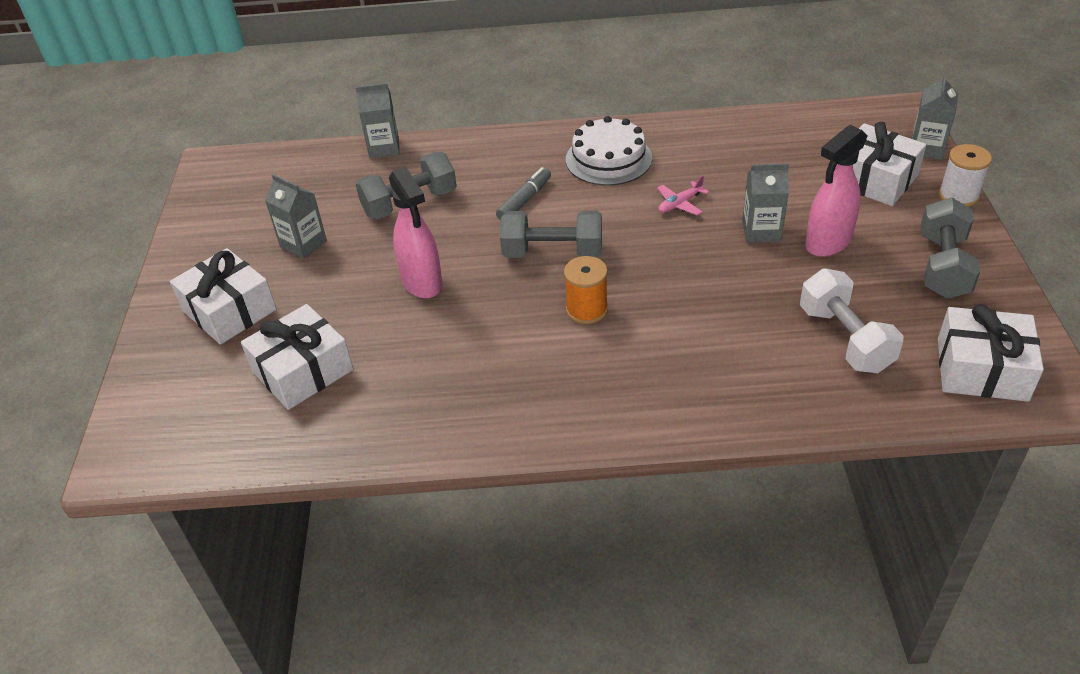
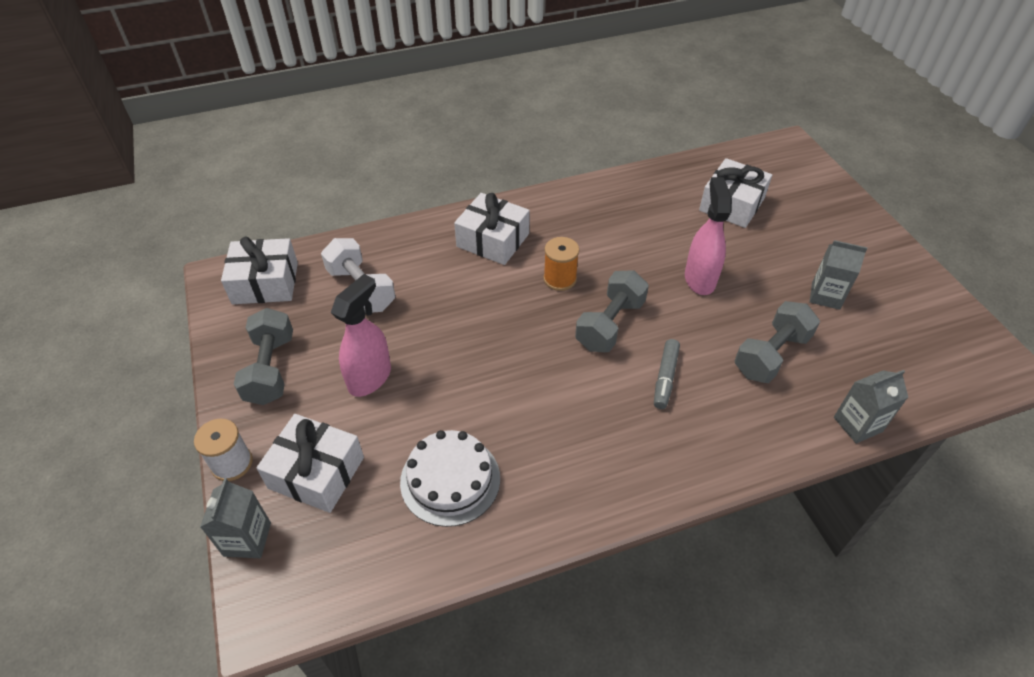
camera: 160 degrees right, 5 degrees up
white gift [170,248,277,345] -> white gift moved to [454,193,530,265]
pink spray bottle [389,167,442,298] -> pink spray bottle turned 45 degrees clockwise [685,177,732,295]
grey dumbbell [500,211,602,258] -> grey dumbbell turned 45 degrees counterclockwise [575,270,649,352]
white cake [566,116,652,186] -> white cake moved to [400,430,500,527]
pink plane [657,176,709,215] -> none
grey carton [742,163,789,243] -> none

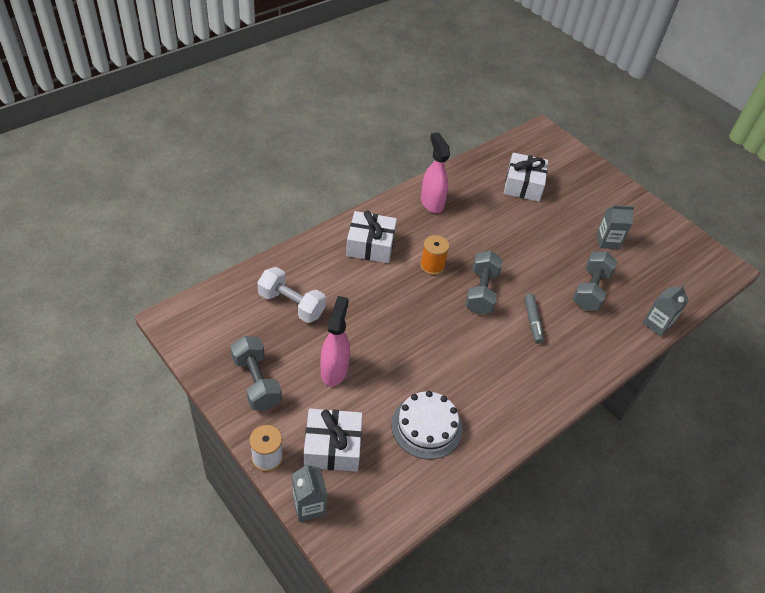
camera: 25 degrees left, 0 degrees up
white gift [221,236,298,304] -> none
pink spray bottle [685,177,732,295] -> pink spray bottle moved to [421,132,450,213]

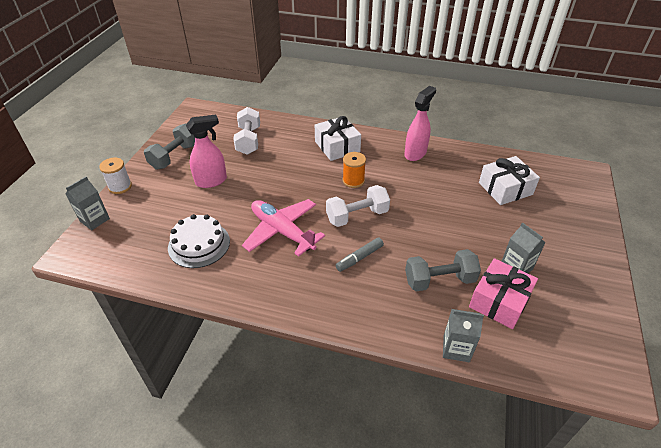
camera: 60 degrees right, 5 degrees down
white gift [304,409,362,472] -> none
grey dumbbell [465,251,503,315] -> white dumbbell [326,185,390,227]
none -> pink plane [242,199,325,257]
none -> pink gift [469,258,538,329]

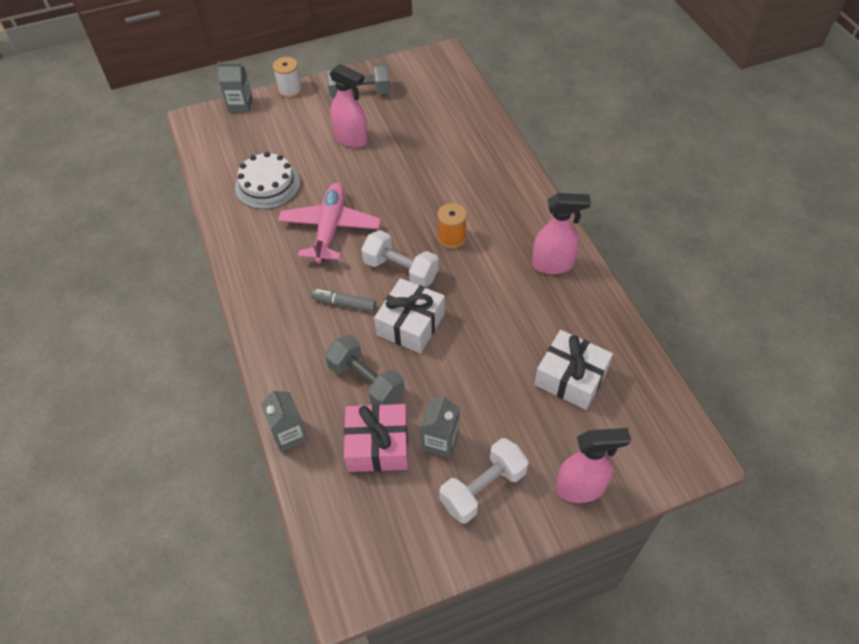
camera: 55 degrees right, 10 degrees up
white dumbbell [233,107,260,155] -> white dumbbell moved to [439,438,529,524]
white gift [315,116,361,161] -> white gift moved to [374,278,445,353]
none -> pink spray bottle [555,428,631,503]

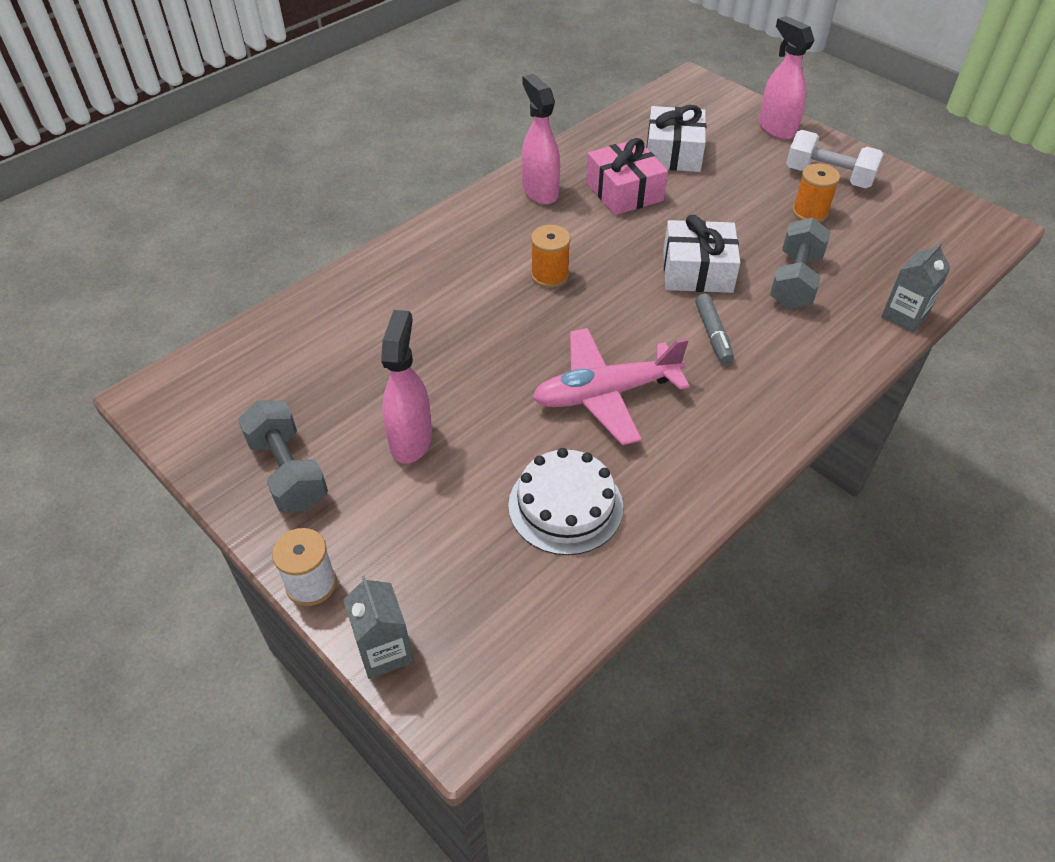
camera: 115 degrees left, 5 degrees down
pink gift [344,404,408,472] -> pink gift moved to [586,138,668,215]
white dumbbell [361,230,439,287] -> none
grey carton [420,395,460,458] -> orange spool [792,163,840,222]

